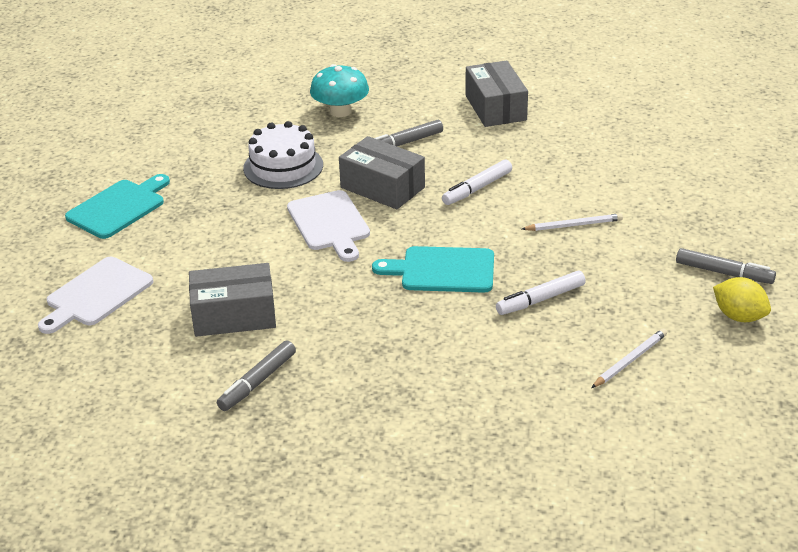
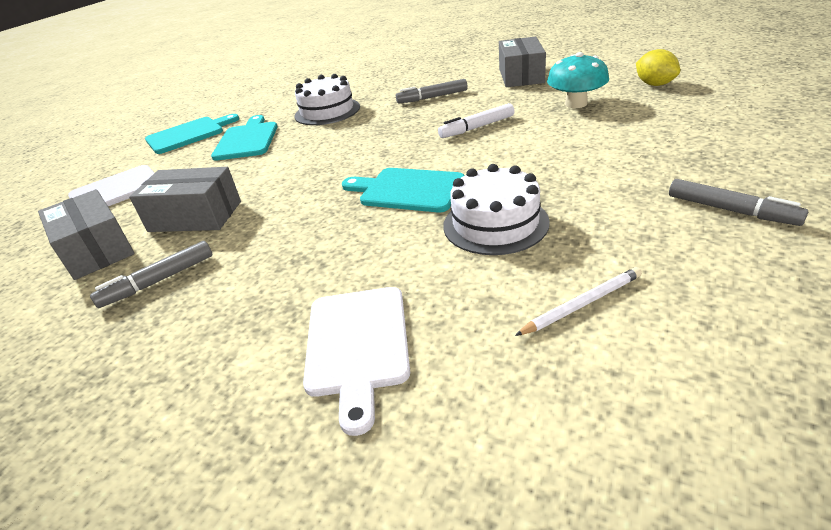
camera: 20 degrees right, 0 degrees up
white cutting board [287,190,370,262] -> white cutting board moved to [303,287,410,436]
turquoise mushroom [310,64,369,117] -> turquoise mushroom moved to [547,52,609,108]
grey box [339,136,425,209] -> grey box moved to [38,189,135,280]
white marker [496,271,586,315] -> white cake [443,164,550,255]
white pencil [522,213,623,231] -> none
yellow lemon [713,277,771,322] -> yellow lemon moved to [636,49,680,86]
none -> turquoise cutting board [211,115,277,161]

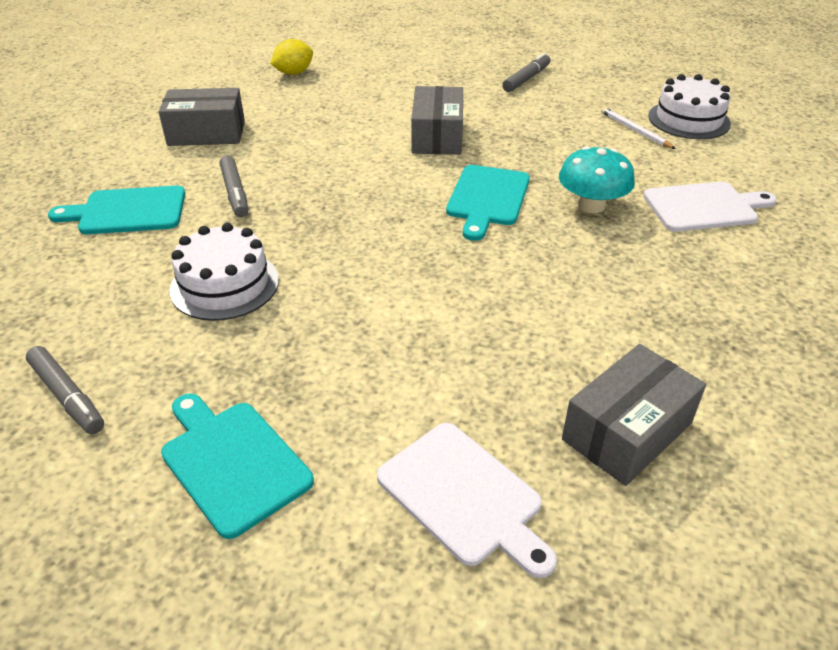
camera: 100 degrees left, 5 degrees up
grey marker [90,241,213,308] -> grey marker moved to [26,346,104,434]
grey box [129,167,241,232] -> grey box moved to [411,86,463,155]
turquoise cutting board [211,115,277,161] -> turquoise cutting board moved to [48,186,185,234]
white marker [438,103,515,138] -> none
white cake [443,164,550,255] -> white cake moved to [648,74,731,139]
turquoise mushroom [547,52,609,108] -> turquoise mushroom moved to [559,146,635,213]

